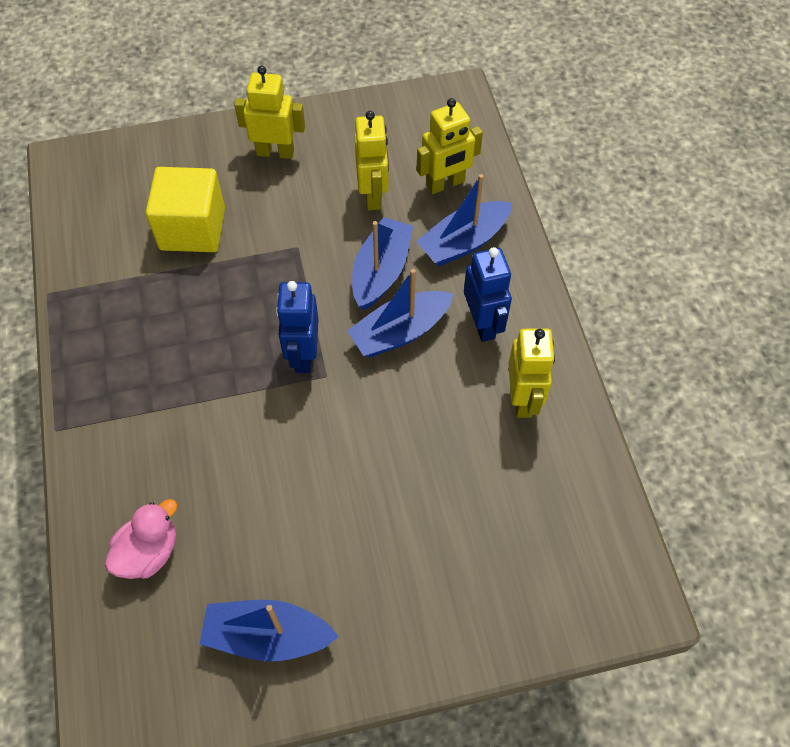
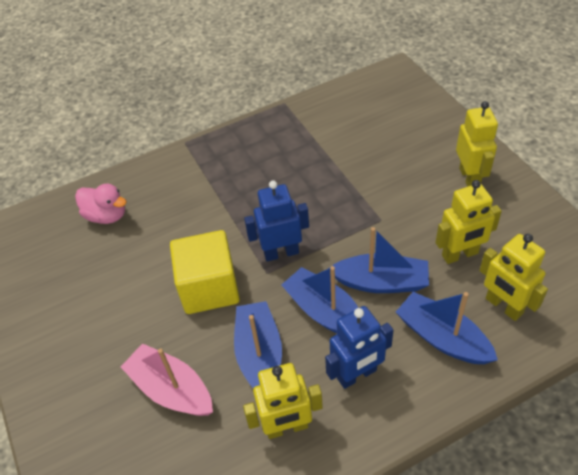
camera: 80 degrees right, 10 degrees down
yellow cube [146,167,225,252] -> yellow cube moved to [170,230,240,314]
blue boat [200,600,339,661] -> blue boat moved to [234,301,282,388]
none -> pink boat [121,343,213,416]

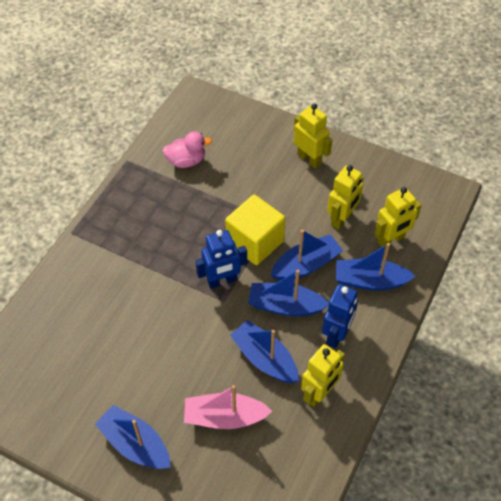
camera: 40 degrees left, 5 degrees up
pink duck [75,184,127,224] -> pink duck moved to [163,132,212,168]
yellow cube [170,230,240,314] -> yellow cube moved to [225,195,285,265]
blue robot [244,181,309,262] -> blue robot turned 150 degrees counterclockwise [196,230,247,288]
yellow robot [479,234,548,321] -> yellow robot turned 45 degrees counterclockwise [374,187,422,248]
none -> blue boat [95,405,171,469]

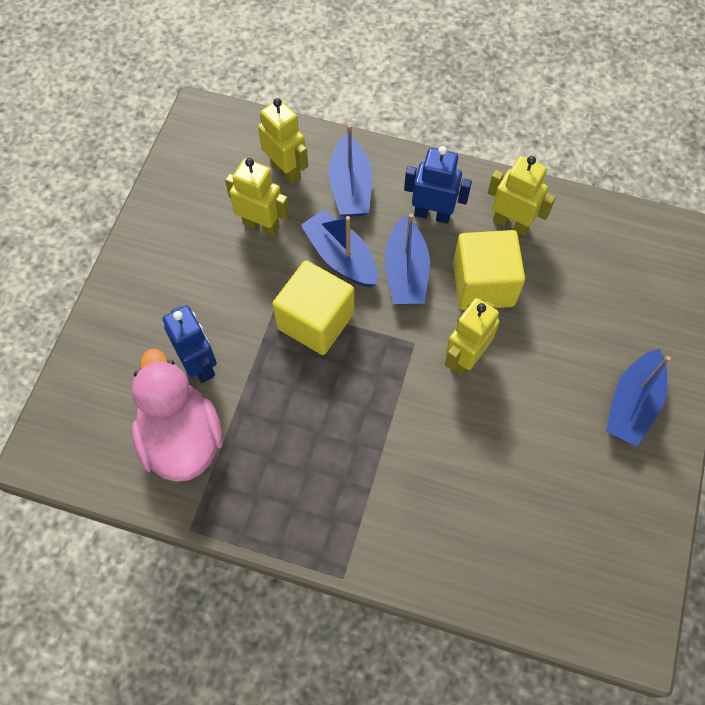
camera: 100 degrees left, 10 degrees up
pink duck [163,132,212,168] -> pink duck [132,349,223,482], size x1.72
pink boat [184,385,272,429] -> none
blue robot [196,230,247,288] -> blue robot moved to [163,306,217,383]
blue boat [230,320,299,383] -> yellow cube [453,230,525,310]
yellow robot [294,104,332,169] -> yellow robot moved to [445,298,499,376]

